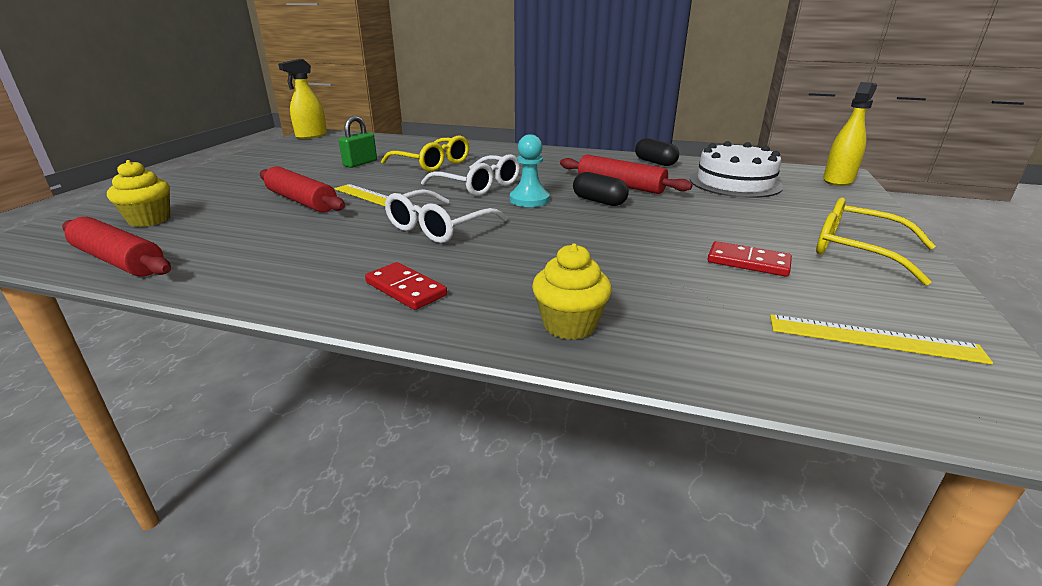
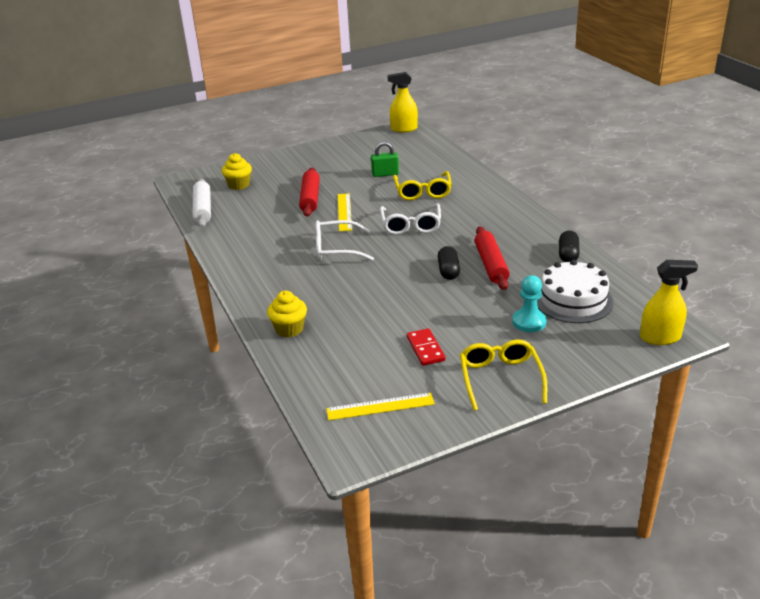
camera: 50 degrees right, 5 degrees up
red rolling pin [62,217,171,277] -> white rolling pin [193,178,211,228]
red domino [365,262,447,310] -> none
turquoise pawn [510,134,550,207] -> turquoise pawn moved to [512,275,547,332]
yellow ruler [770,314,993,365] -> yellow ruler turned 75 degrees counterclockwise [326,393,435,421]

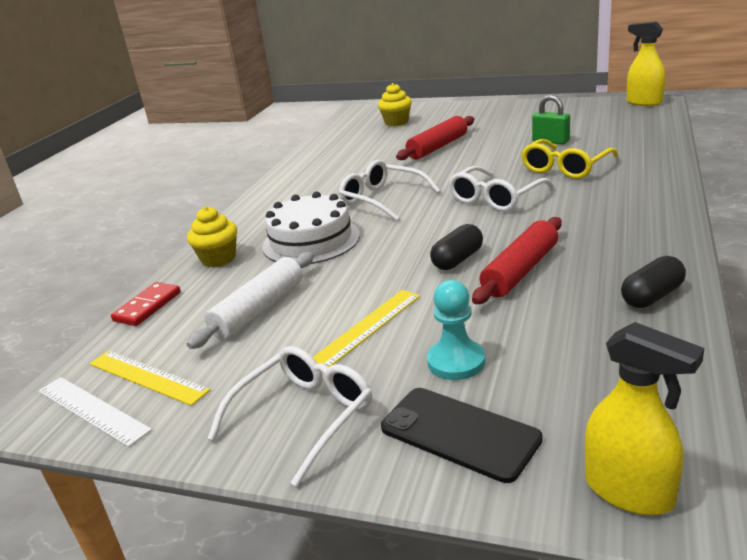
camera: 45 degrees right, 5 degrees down
white rolling pin [193,178,211,228] -> white rolling pin moved to [187,252,314,349]
yellow ruler [338,193,352,231] -> yellow ruler moved to [313,290,420,367]
red domino [407,328,446,366] -> red domino moved to [111,282,181,326]
yellow glasses [460,340,547,411] -> white glasses [207,346,372,487]
white cake [537,260,614,323] -> white cake moved to [262,192,360,264]
none -> white ruler [39,377,152,447]
none -> black phone [381,388,543,483]

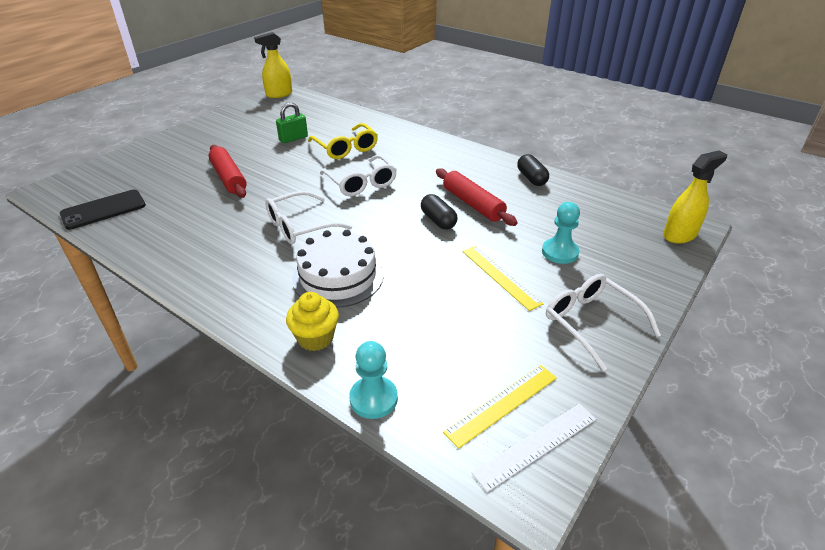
camera: 75 degrees left, 10 degrees up
red domino [111,282,181,326] -> turquoise pawn [349,341,398,419]
white rolling pin [187,252,314,349] -> none
yellow cupcake [378,83,412,126] -> none
black phone [381,388,543,483] -> black phone moved to [60,190,146,230]

